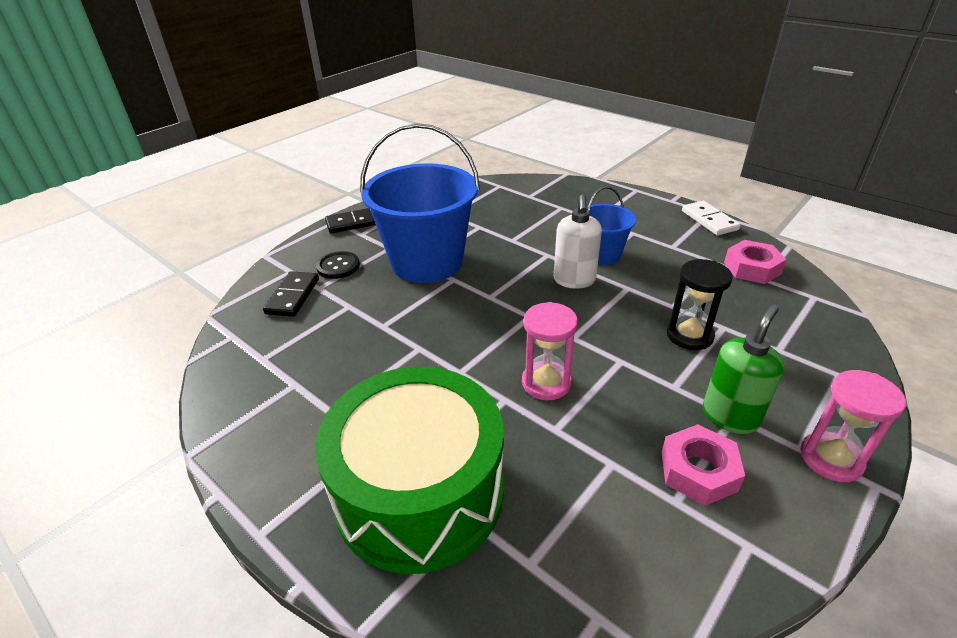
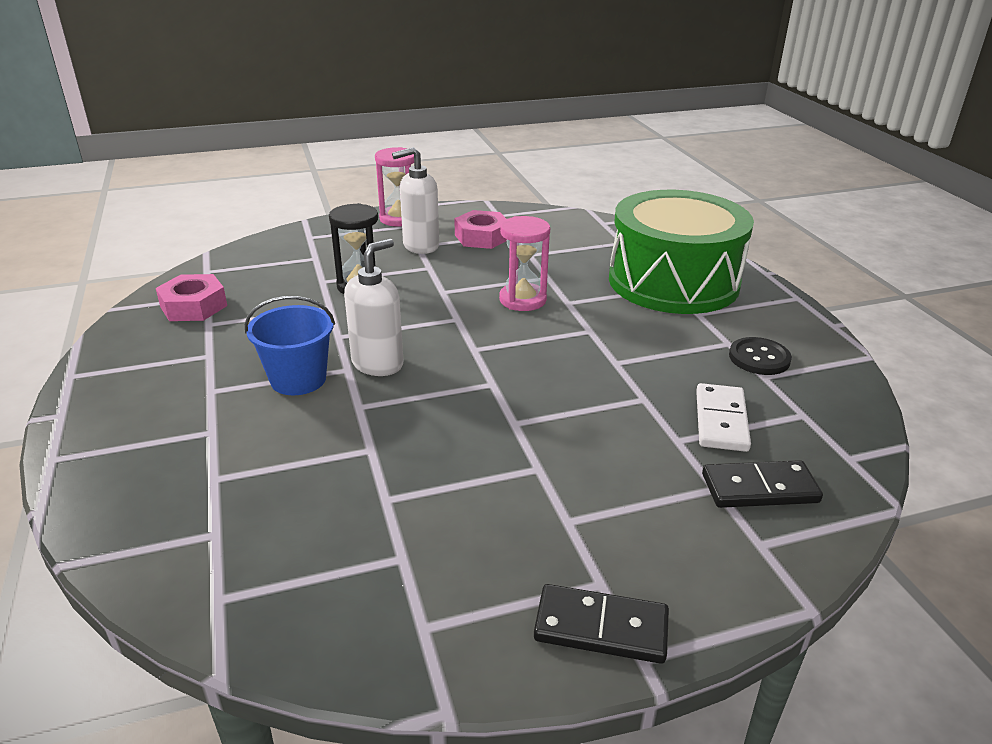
camera: 150 degrees left, 5 degrees down
black domino [263,271,319,317] -> black domino turned 45 degrees clockwise [702,460,823,508]
black button [316,251,360,279] -> black button moved to [729,337,792,375]
blue bucket [360,123,480,283] -> none
white domino [682,201,741,236] -> white domino moved to [696,383,751,452]
green soap dispenser [703,305,784,434] -> white soap dispenser [392,147,439,254]

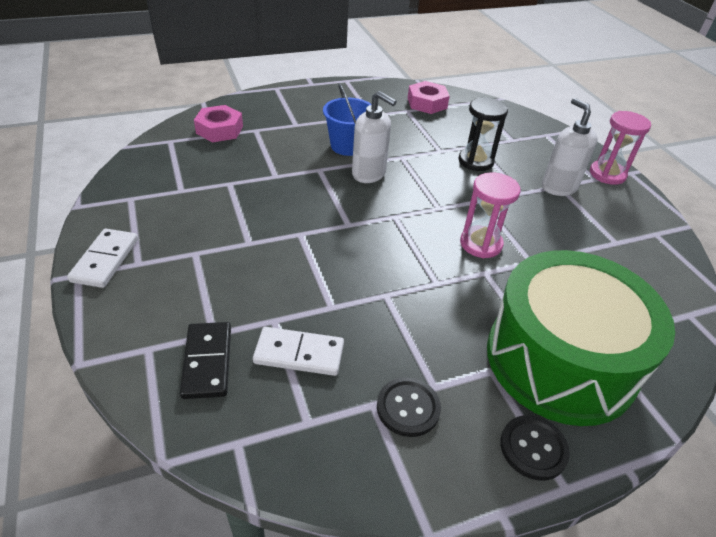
camera: 85 degrees right, 10 degrees up
pink nut [454,210,507,249] -> pink nut moved to [194,105,243,142]
black domino [534,584,669,664] -> white domino [67,229,138,288]
none -> black button [500,415,570,481]

